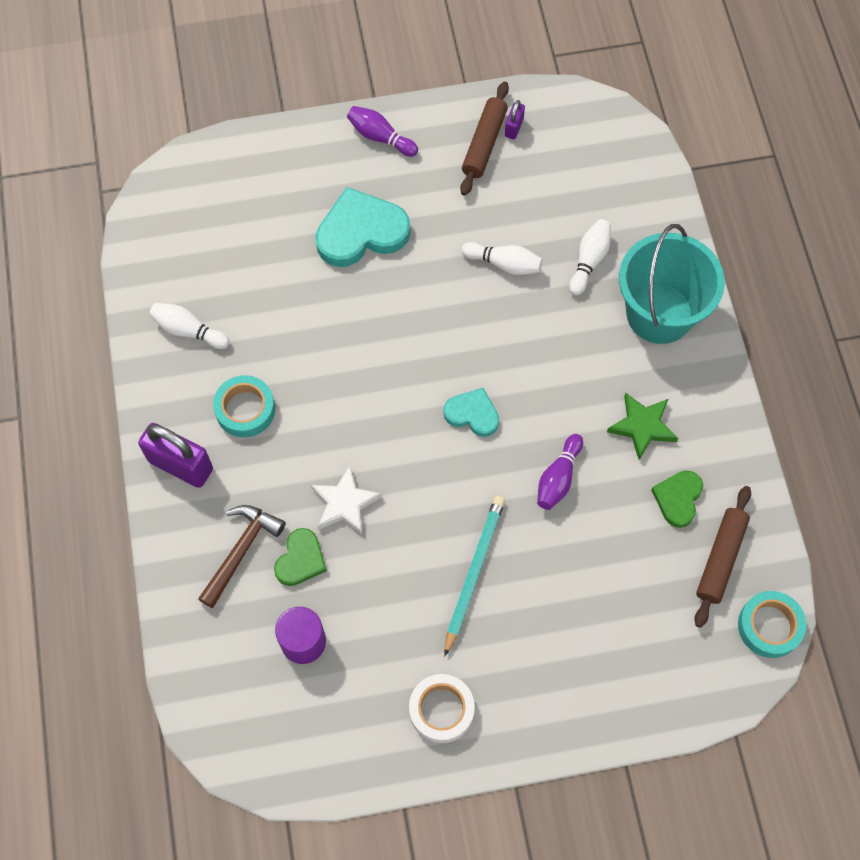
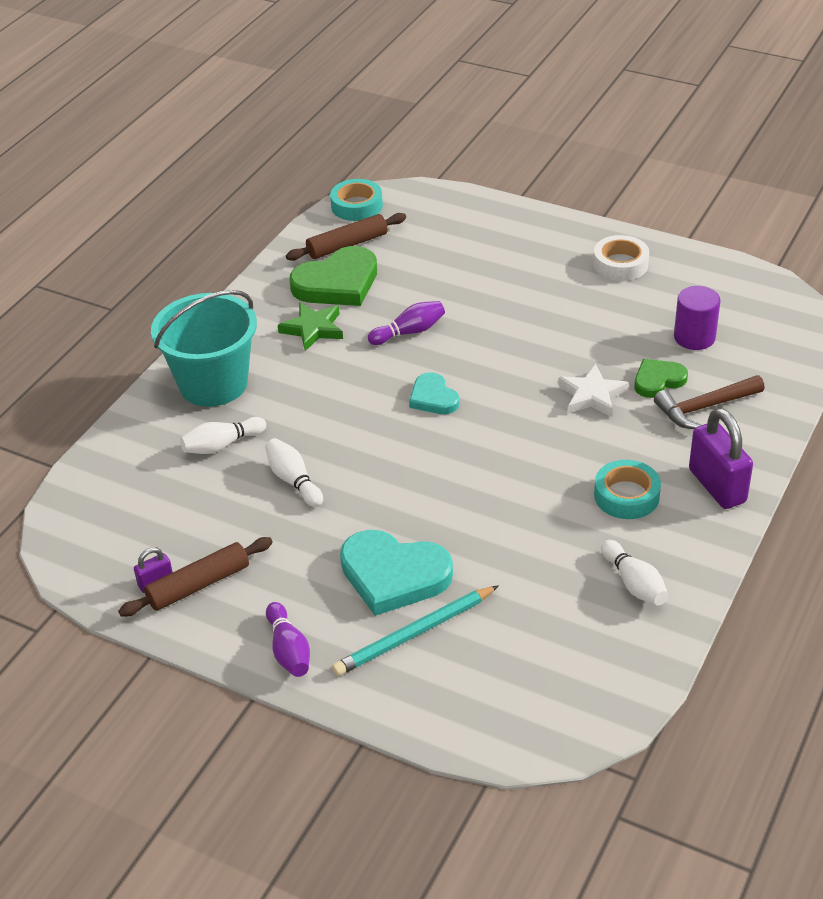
camera: 140 degrees left, 25 degrees down
turquoise pencil [444,496,505,657] -> turquoise pencil moved to [332,585,499,676]
green heart [651,471,703,528] -> green heart [289,246,377,306], size x1.77

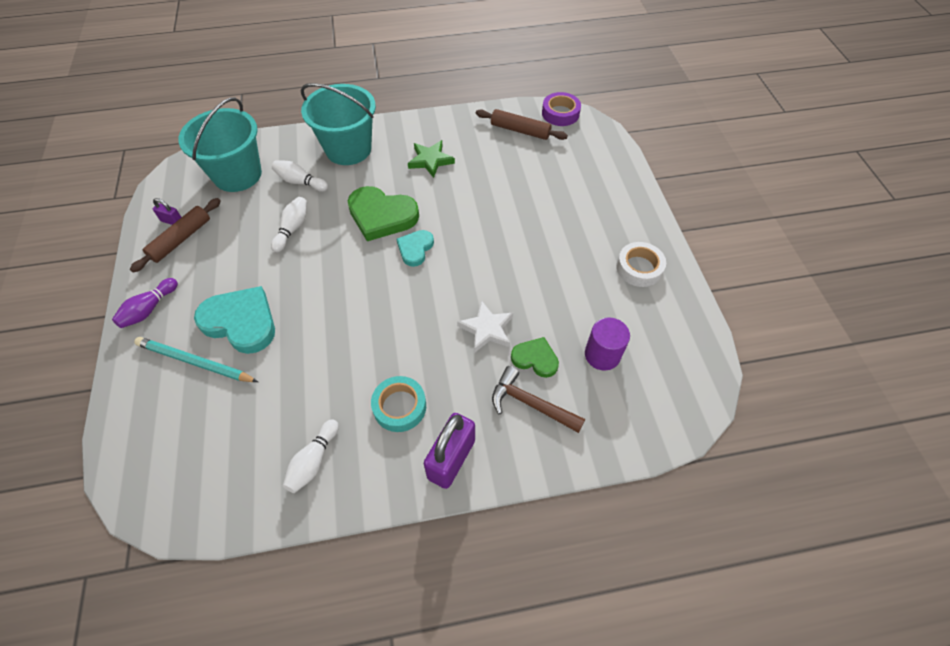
camera: 50 degrees right, 15 degrees up
brown rolling pin [118,537,273,617] -> brown rolling pin turned 75 degrees counterclockwise [130,198,221,273]
green heart [289,246,377,306] -> green heart moved to [348,186,419,241]
turquoise tape [330,179,383,221] -> purple tape [542,92,581,126]
turquoise heart [340,530,453,616] -> turquoise heart turned 135 degrees clockwise [194,286,275,354]
purple bowling pin [368,301,445,345] -> none
none -> turquoise bucket [178,97,262,192]

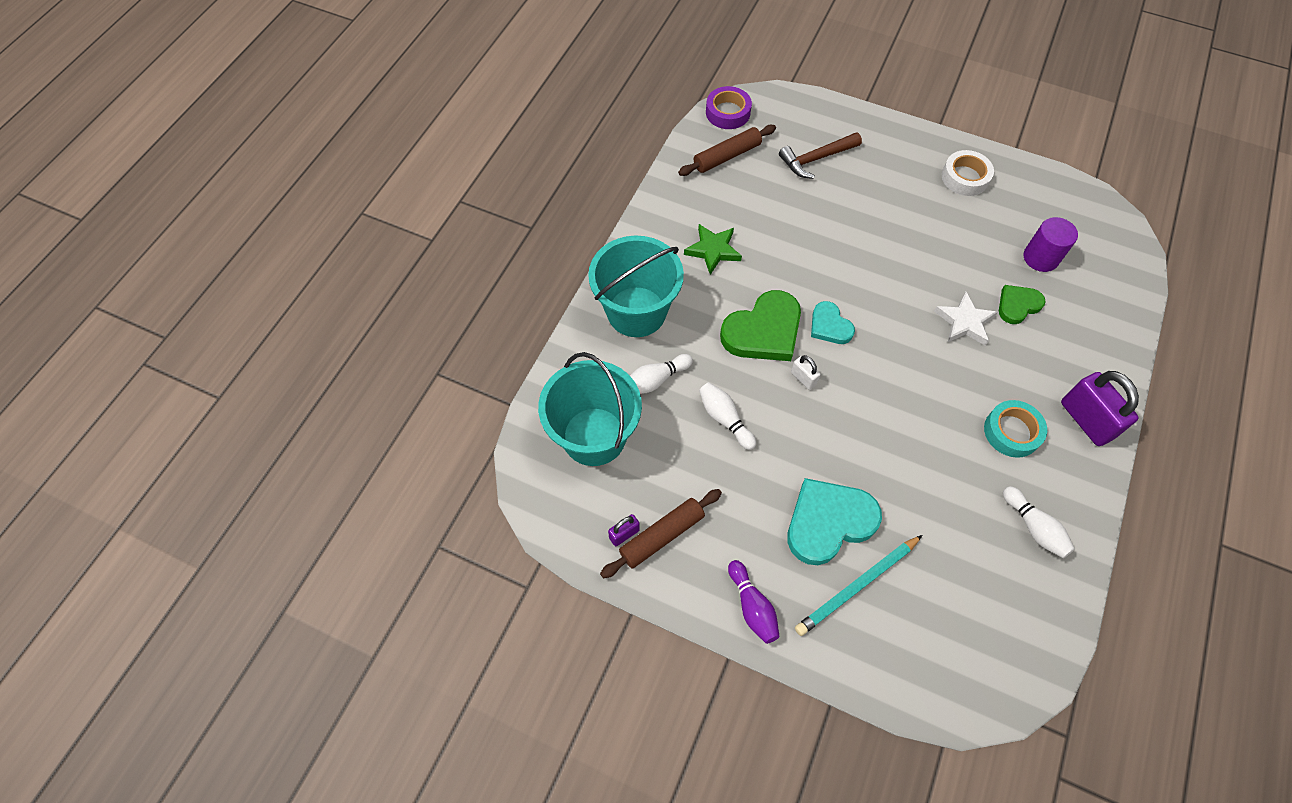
camera: 55 degrees left, 5 degrees up
brown rolling pin [130,198,221,273] -> brown rolling pin turned 75 degrees clockwise [600,489,722,578]
brown hammer [492,366,585,433] -> brown hammer moved to [779,132,862,179]
none -> white padlock [791,355,821,390]

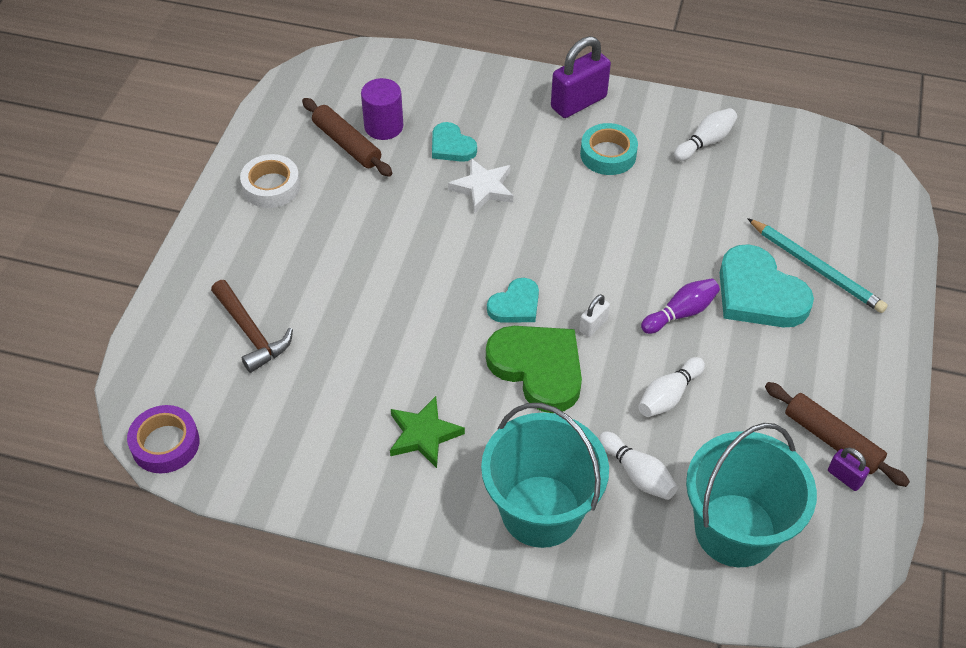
camera: 100 degrees left, 10 degrees down
brown rolling pin [678,125,776,176] -> brown rolling pin moved to [302,98,392,176]
purple bowling pin [728,560,780,644] -> purple bowling pin moved to [641,278,720,334]
green heart [999,285,1046,324] -> turquoise heart [432,122,477,162]

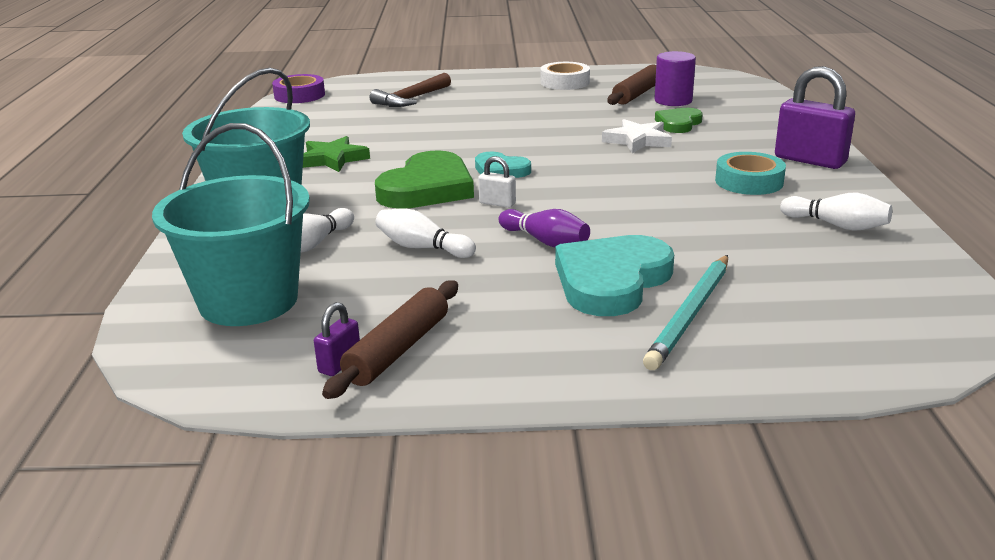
camera: 75 degrees right, 25 degrees down
turquoise heart [432,122,477,162] -> green heart [655,108,703,133]

